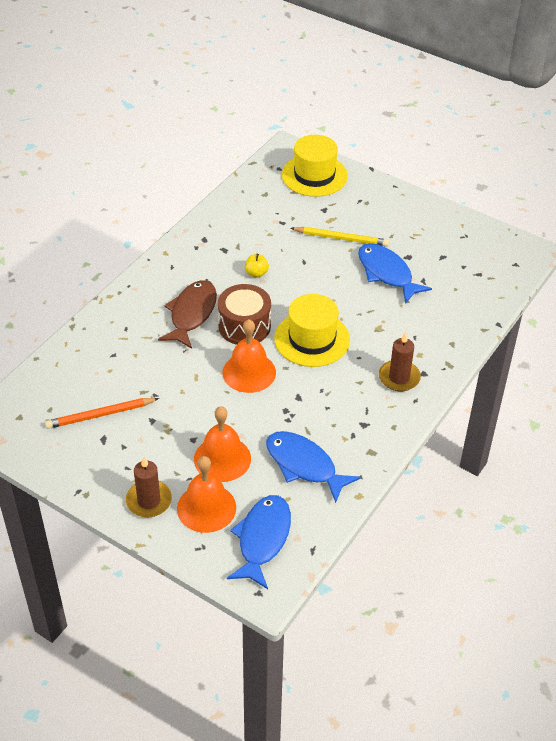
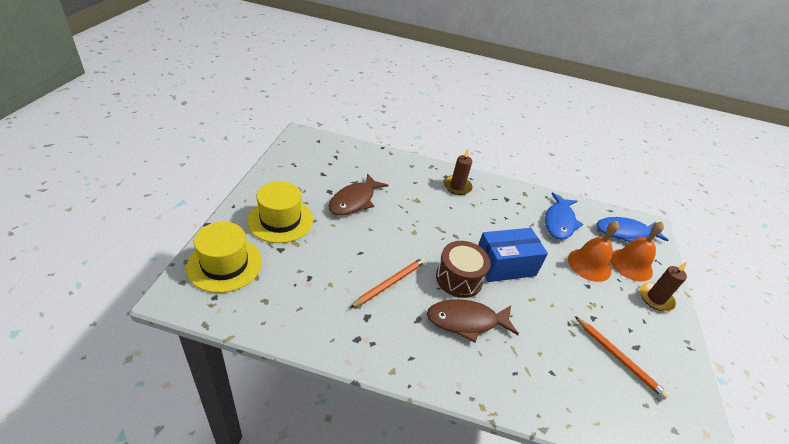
camera: 115 degrees left, 5 degrees down
orange bell [222,319,276,393] -> blue box [478,228,548,282]
yellow apple [245,254,269,278] -> orange pencil [350,257,426,308]
yellow hat [274,294,350,367] -> yellow hat moved to [247,181,313,243]
yellow pencil [291,227,389,247] -> none
blue fish [358,243,432,304] -> brown fish [329,173,389,215]

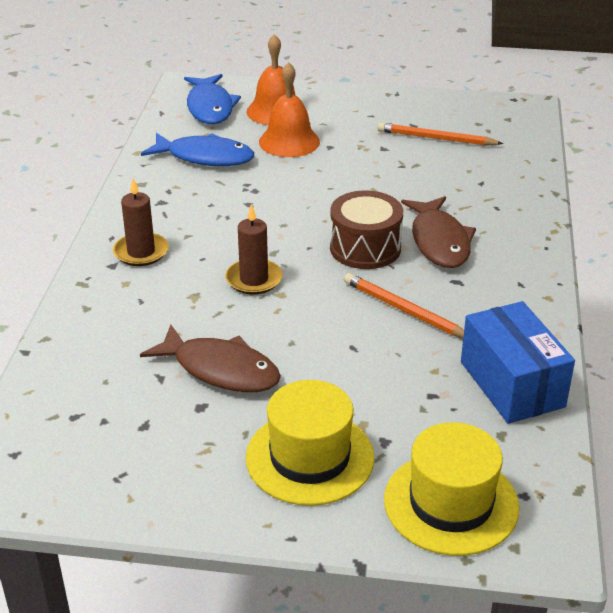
camera: 90 degrees left, 5 degrees down
blue box [478,228,548,282] -> blue box moved to [461,301,575,424]
orange pencil [575,316,669,400] -> orange pencil turned 120 degrees counterclockwise [378,122,503,146]
brown candle [640,262,687,311] -> brown candle moved to [225,204,283,295]

